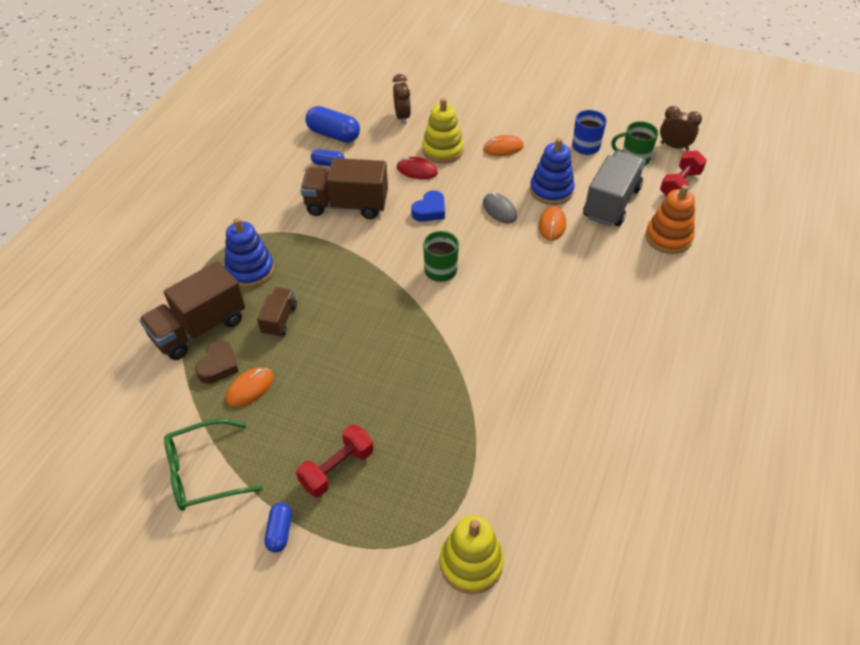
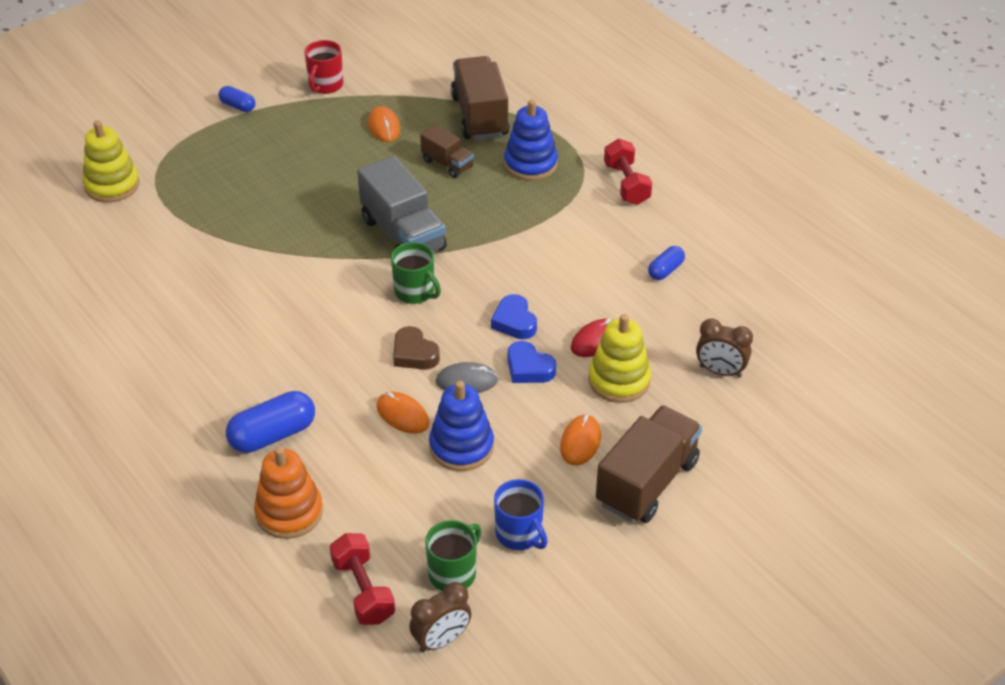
camera: 120 degrees right, 5 degrees down
green glasses [164,419,263,511] -> red mug [304,40,343,94]
brown heart [195,340,239,384] -> brown heart moved to [393,326,440,370]
red dumbbell [296,425,374,497] -> red dumbbell moved to [604,139,652,205]
brown truck [300,158,388,219] -> brown truck moved to [596,405,702,523]
blue capsule [305,106,360,143] -> blue capsule moved to [226,391,315,453]
grey truck [583,151,646,226] -> grey truck moved to [357,156,447,252]
none -> blue heart [508,341,556,383]

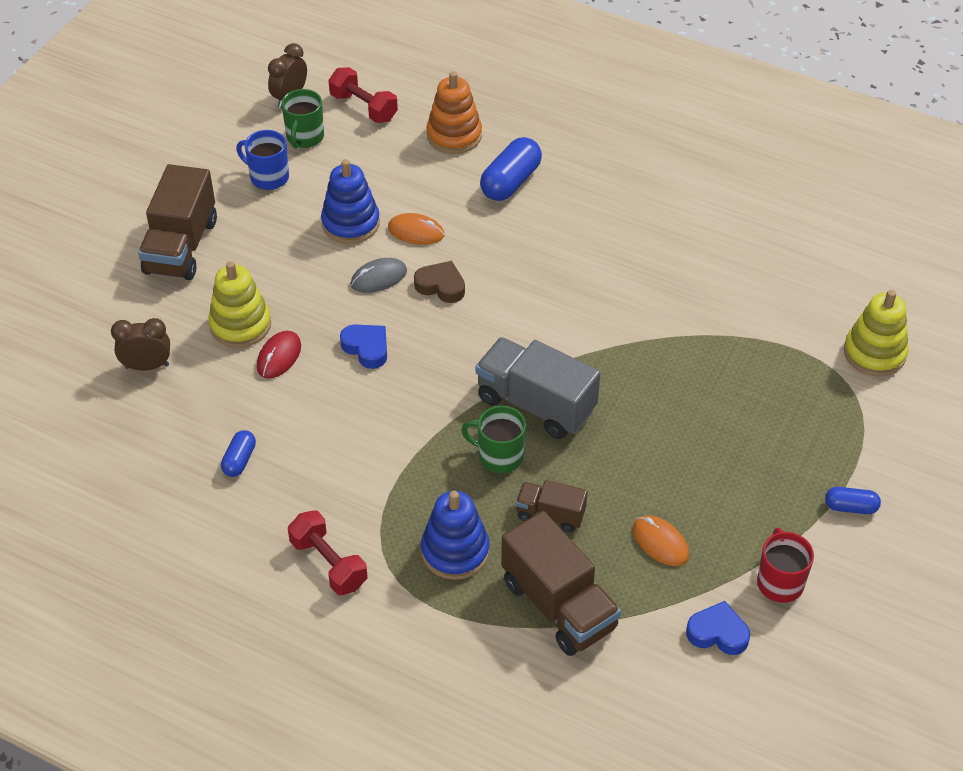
camera: 155 degrees right, 5 degrees up
green mug [391,242,441,304] -> green mug moved to [461,406,526,473]
blue heart [508,341,556,383] -> blue heart moved to [686,601,750,655]
orange mouse [560,414,601,466] -> none

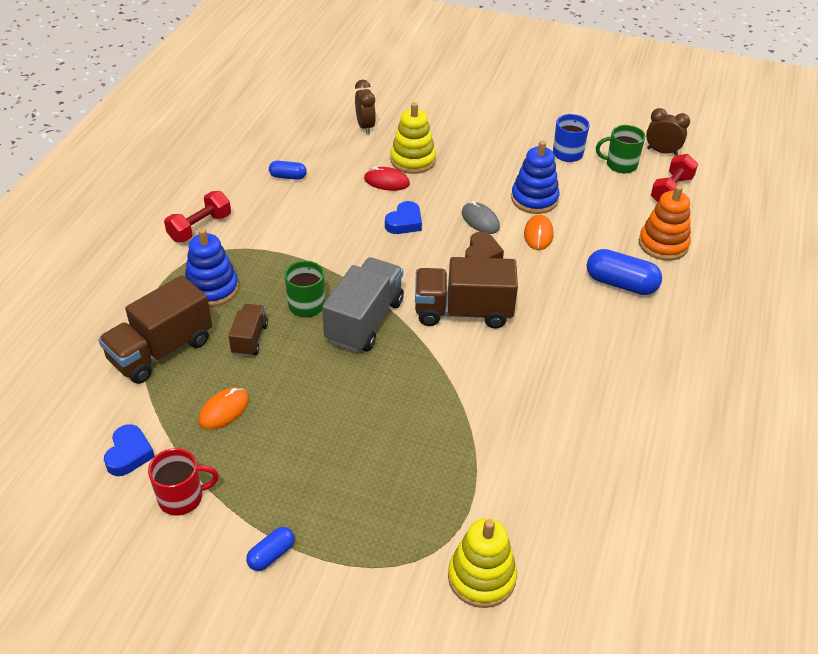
camera: 80 degrees right, 5 degrees down
brown truck [138,164,217,280] -> brown truck moved to [415,257,518,329]
blue capsule [825,487,881,514] -> blue capsule turned 45 degrees clockwise [246,527,295,571]

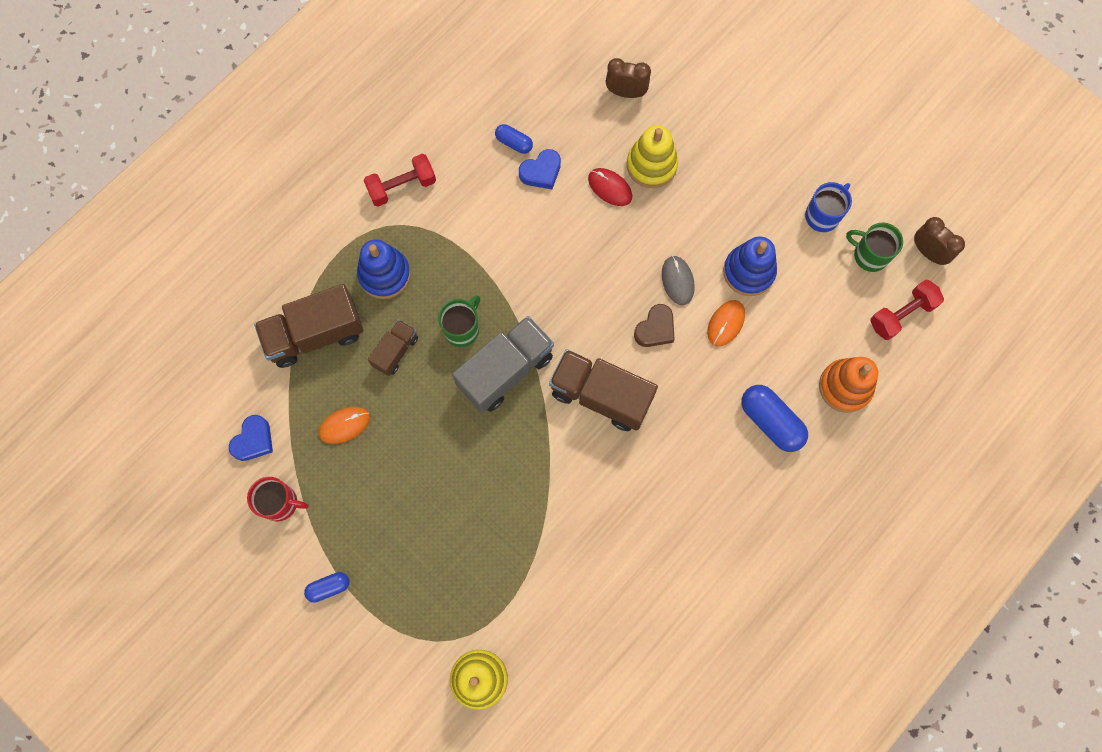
camera: 25 degrees right, 30 degrees up
brown clock [355,80,376,134] -> brown clock turned 90 degrees counterclockwise [606,58,651,98]
blue heart [385,201,422,234] -> blue heart moved to [519,149,561,189]

